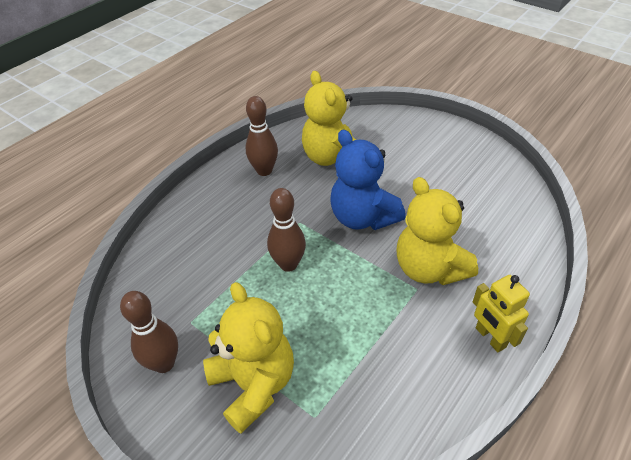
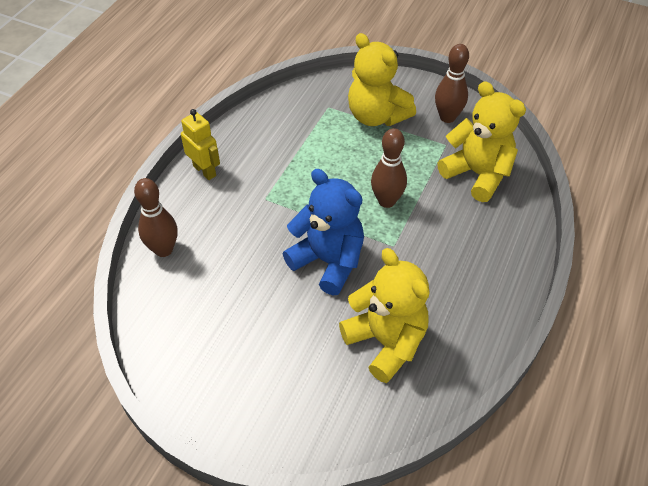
camera: 165 degrees right, 5 degrees up
brown bowling pin [246,96,278,176] -> brown bowling pin moved to [134,178,177,257]
yellow teddy bear [396,177,478,285] -> yellow teddy bear moved to [437,81,526,202]

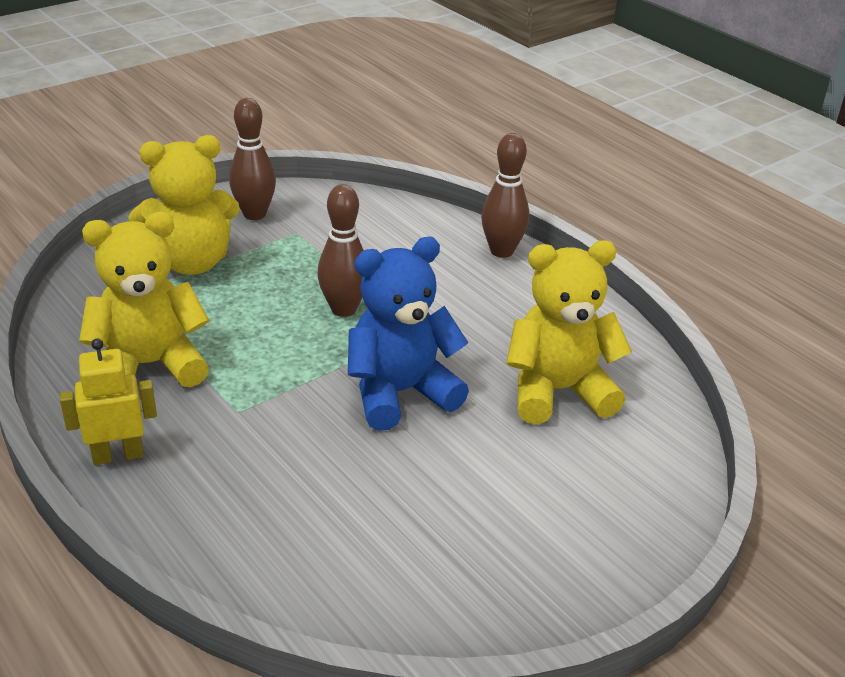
camera: 65 degrees left, 15 degrees down
brown bowling pin [134,178,177,257] -> brown bowling pin moved to [481,133,529,258]
yellow teddy bear [437,81,526,202] -> yellow teddy bear moved to [79,212,209,387]

